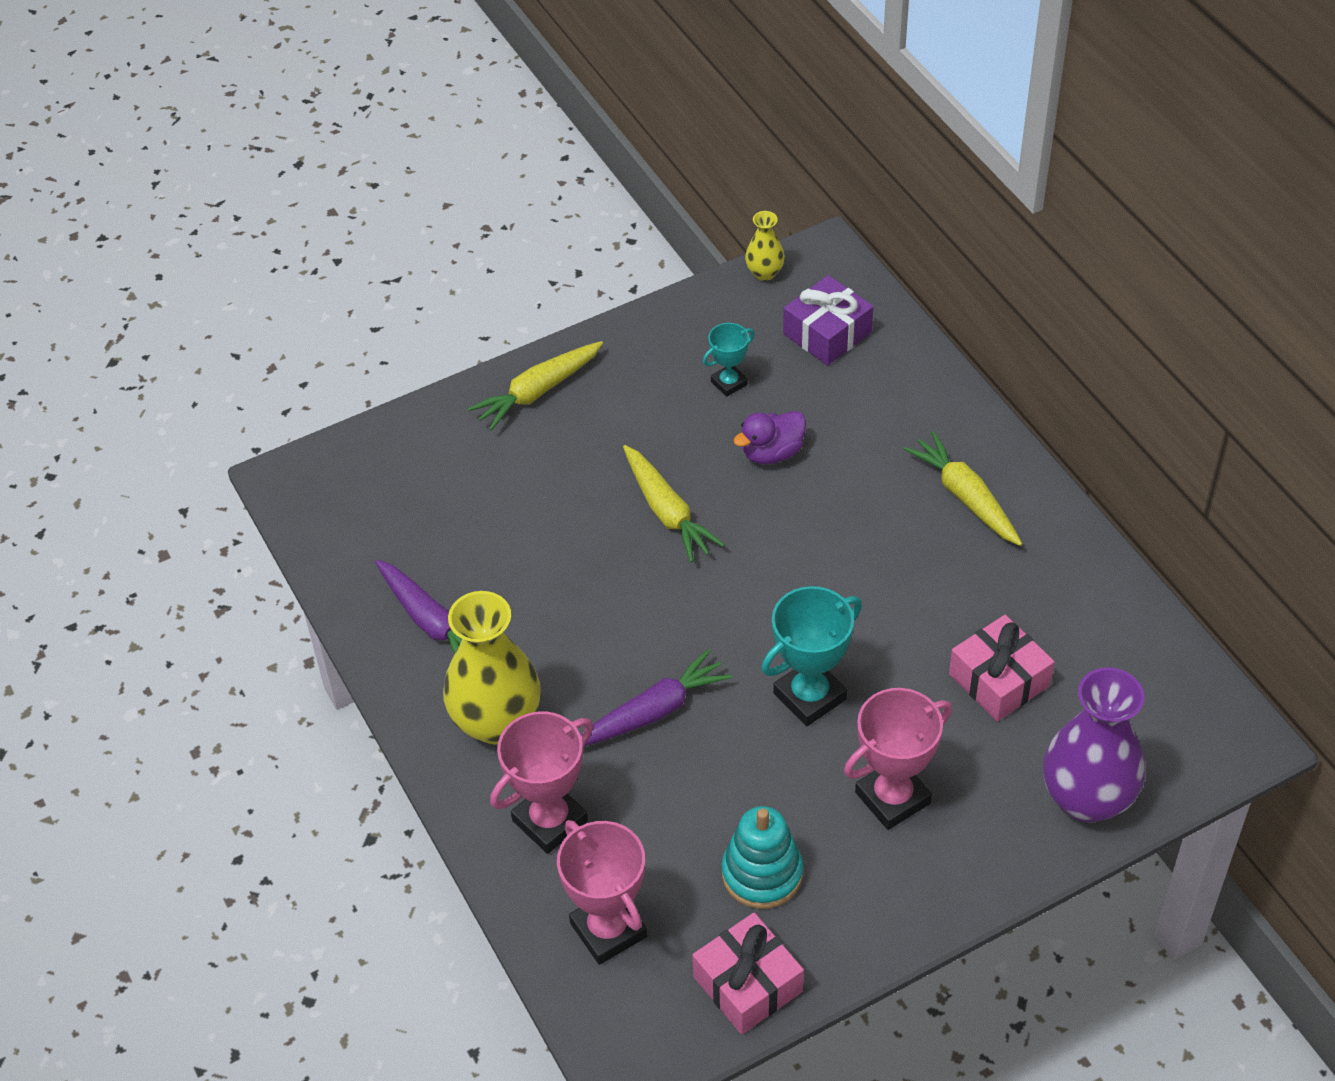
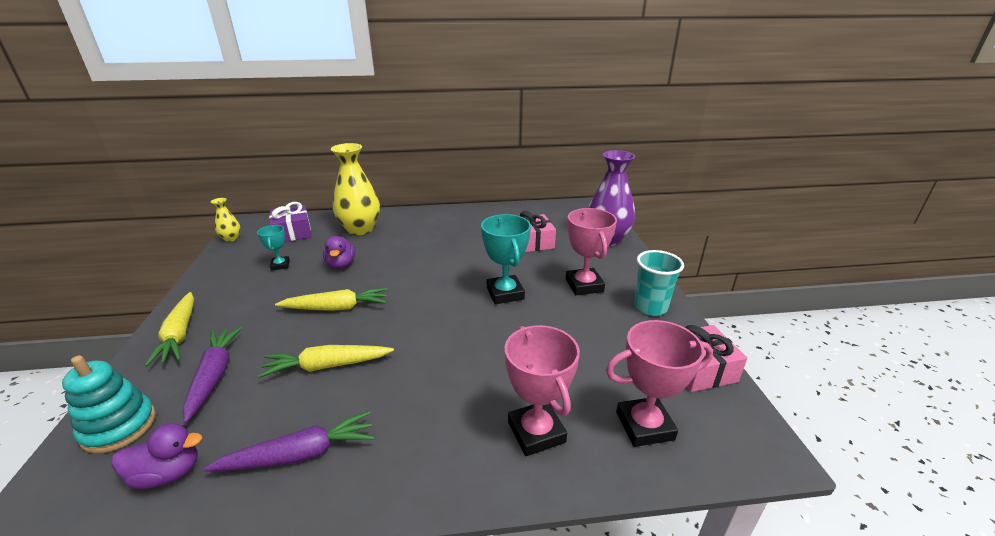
camera: 70 degrees left, 20 degrees down
yellow vase [443,591,541,745] -> yellow vase moved to [331,143,380,235]
purple carrot [581,649,732,746] -> purple carrot moved to [183,327,242,423]
turquoise stacking toy [722,806,803,909] -> turquoise stacking toy moved to [62,355,156,454]
yellow carrot [904,431,1022,546] -> yellow carrot moved to [258,345,394,378]
none -> purple duck [112,423,202,489]
none -> turquoise cup [634,250,684,316]

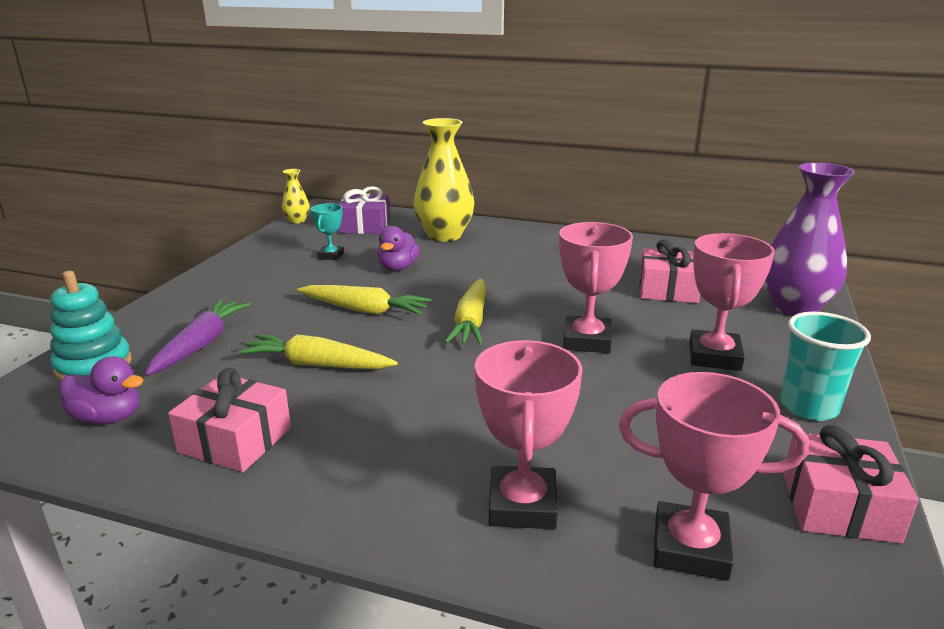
camera: 25 degrees right, 5 degrees down
yellow carrot [145,292,194,366] -> yellow carrot moved to [445,278,486,345]
purple carrot [204,411,374,471] -> pink gift [168,368,291,472]
turquoise trophy [481,214,531,304] -> pink trophy [559,222,633,353]

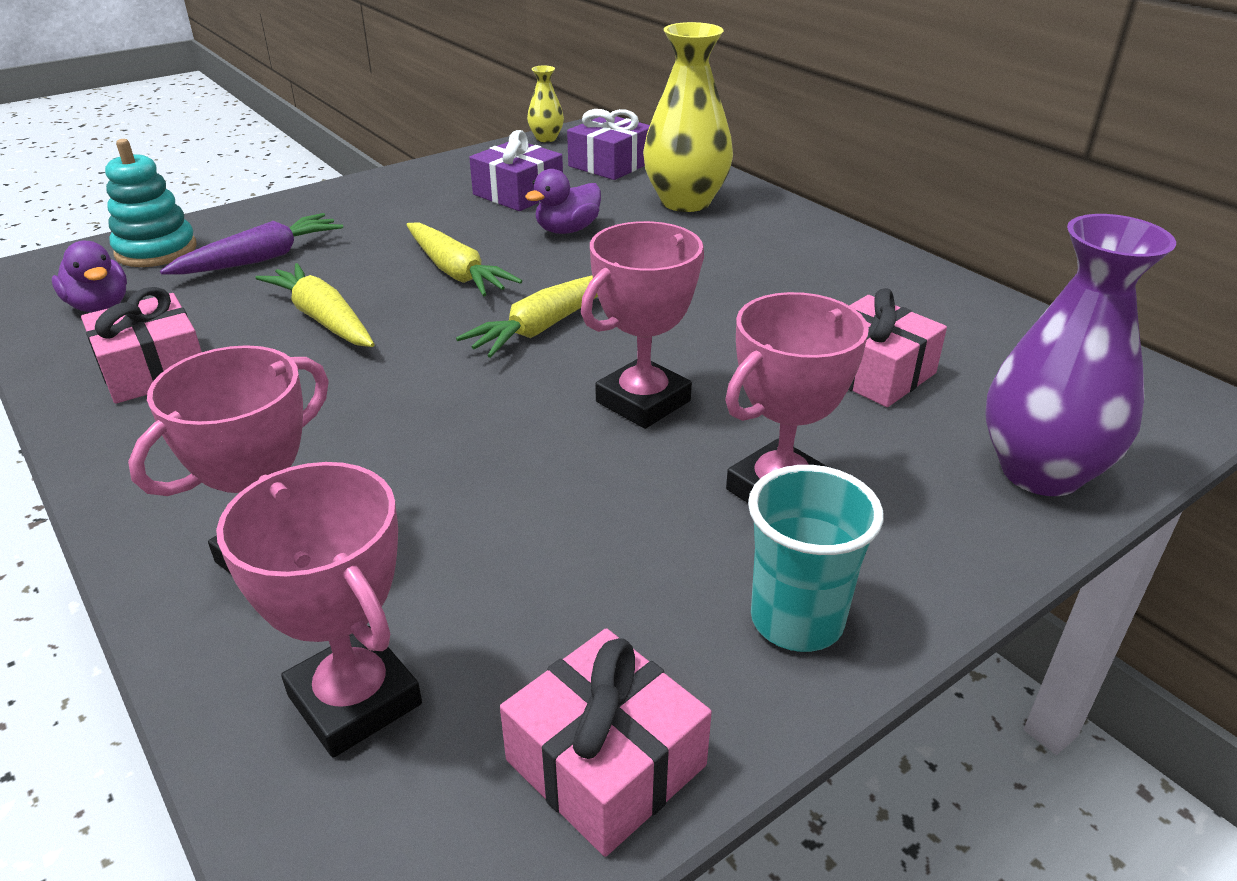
camera: 35 degrees right, 10 degrees up
turquoise trophy [311,203,344,260] -> purple gift [469,130,563,211]

